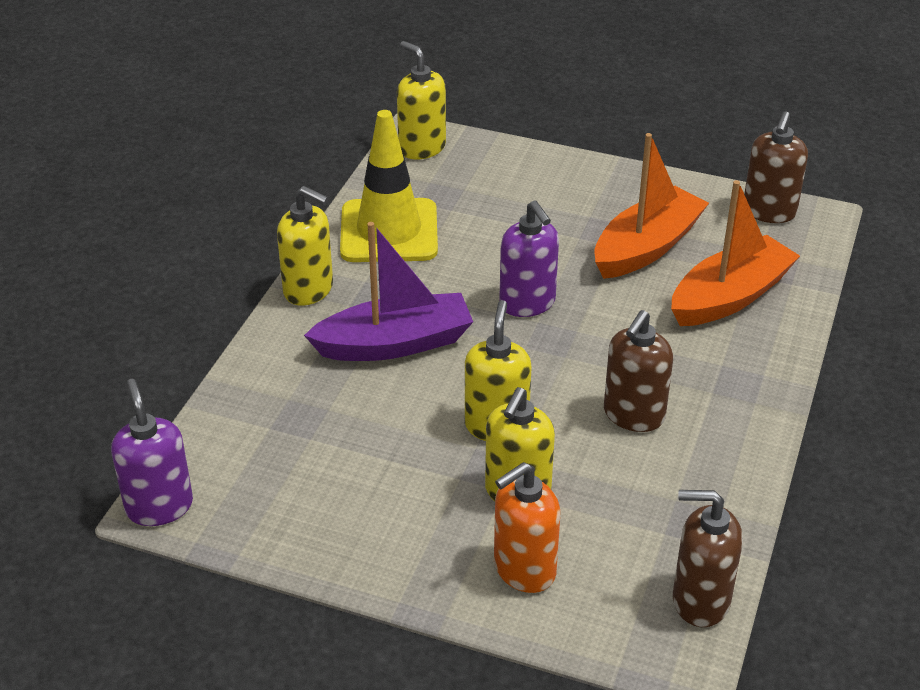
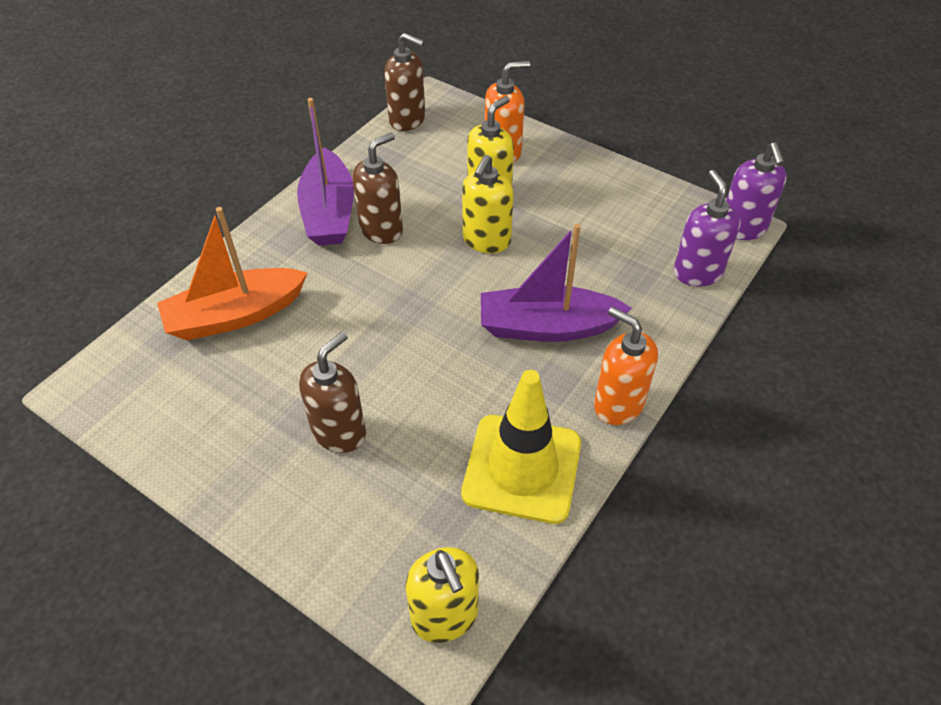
camera: 165 degrees left, 10 degrees up
yellow soap dispenser [277,186,333,306] -> orange soap dispenser [594,307,658,425]
purple soap dispenser [499,200,559,317] -> purple soap dispenser moved to [674,170,741,287]
orange boat [594,133,709,279] -> none
brown soap dispenser [744,112,808,223] -> brown soap dispenser moved to [299,332,366,453]
none -> purple boat [297,98,354,246]

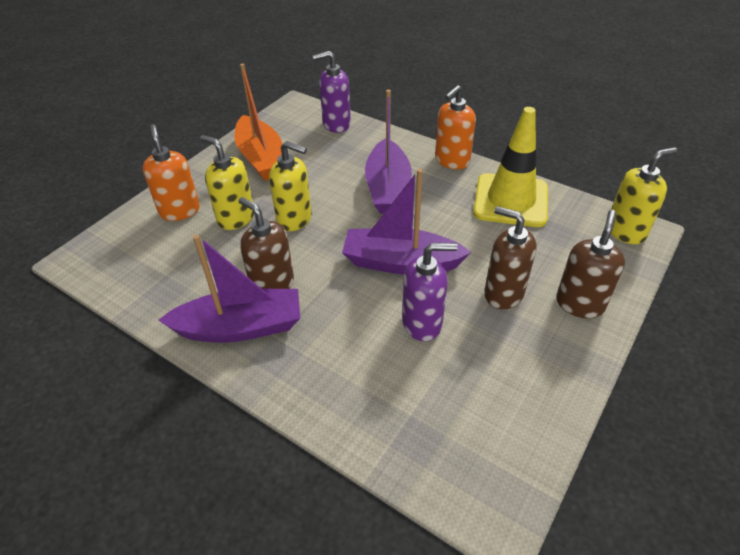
camera: 90 degrees left, 5 degrees down
orange boat [157,207,308,340] -> orange boat moved to [234,63,283,181]
brown soap dispenser [384,33,425,131] -> brown soap dispenser moved to [556,210,625,318]
purple soap dispenser [726,142,787,240] -> purple soap dispenser moved to [402,243,458,341]
none -> purple boat [342,169,471,275]

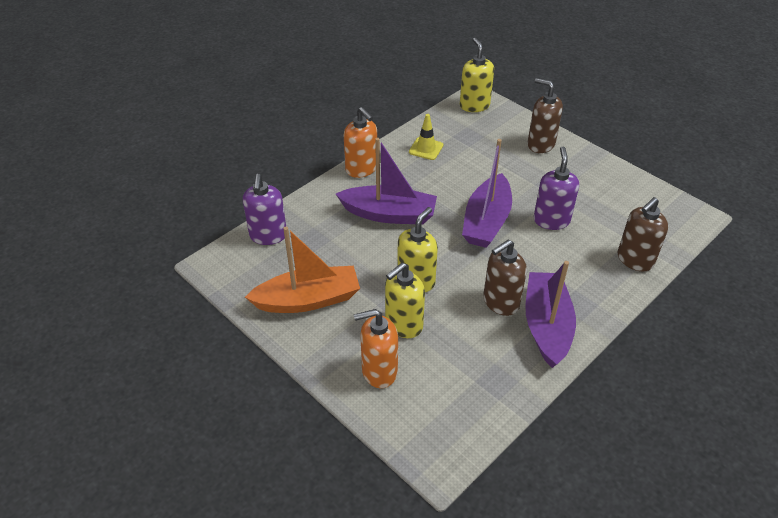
camera: 80 degrees left, 0 degrees up
yellow traffic cone [473,107,548,227] -> yellow traffic cone [409,114,443,160], size x0.49
brown soap dispenser [484,206,537,309] -> brown soap dispenser moved to [618,197,668,271]

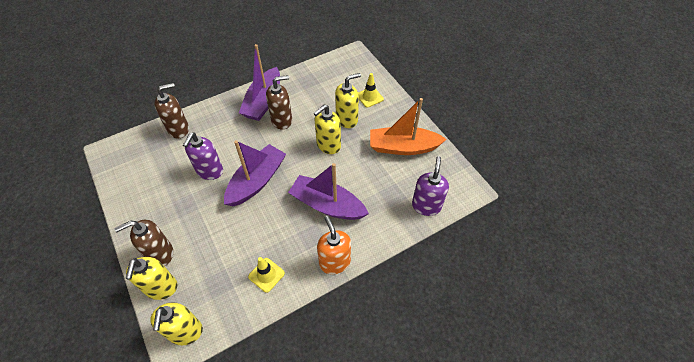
camera: 165 degrees left, 10 degrees up
orange soap dispenser [354,309,398,388] -> yellow traffic cone [358,73,384,108]
brown soap dispenser [528,78,563,153] -> brown soap dispenser turned 105 degrees clockwise [115,219,173,266]
none -> yellow soap dispenser [126,257,178,300]

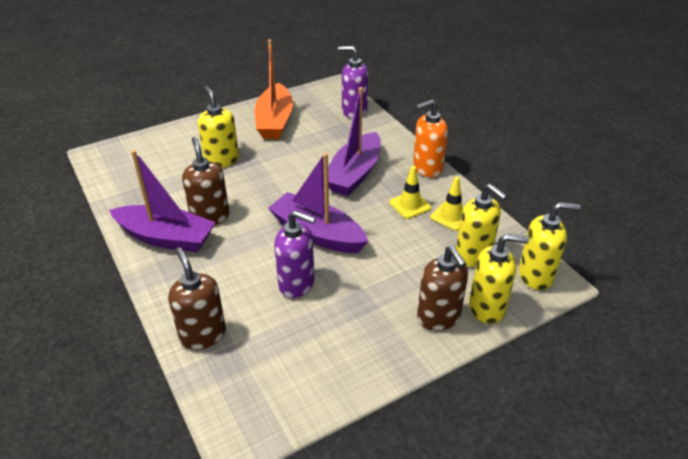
camera: 90 degrees left, 15 degrees down
yellow soap dispenser [314,105,341,154] -> yellow soap dispenser moved to [456,184,507,267]
yellow traffic cone [358,73,384,108] -> yellow traffic cone moved to [390,166,431,219]

